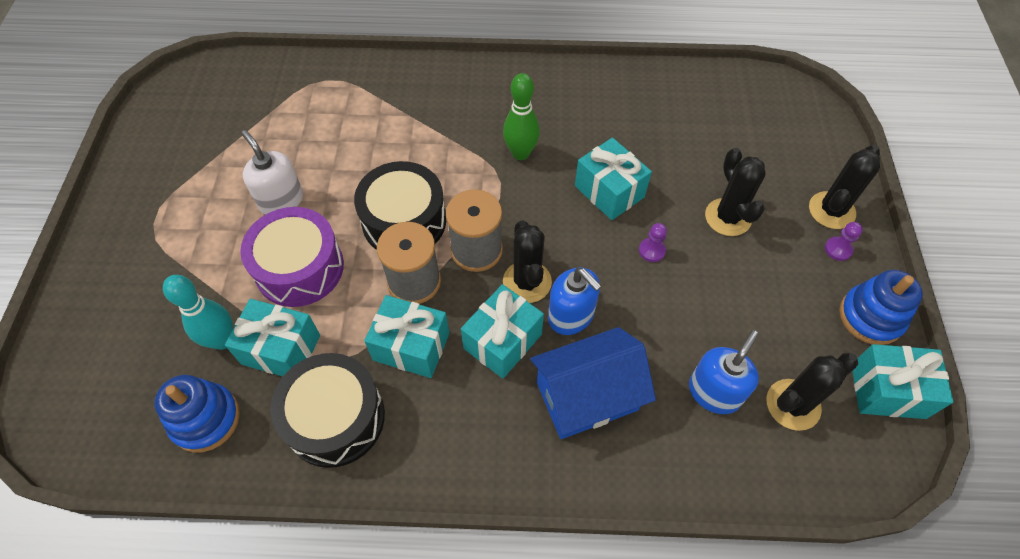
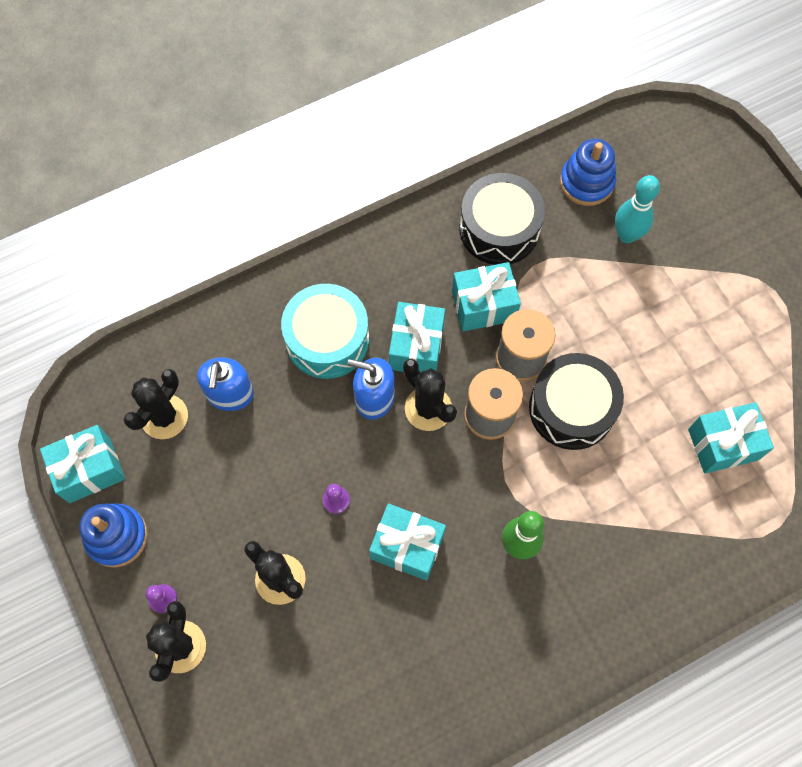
camera: 150 degrees right, 10 degrees up
turquoise gift [225,299,320,376] -> turquoise gift moved to [688,402,774,474]
purple drum [240,207,344,307] -> none
white soap dispenser [241,130,303,215] -> none
blue house [530,327,656,439] -> turquoise drum [281,284,369,379]

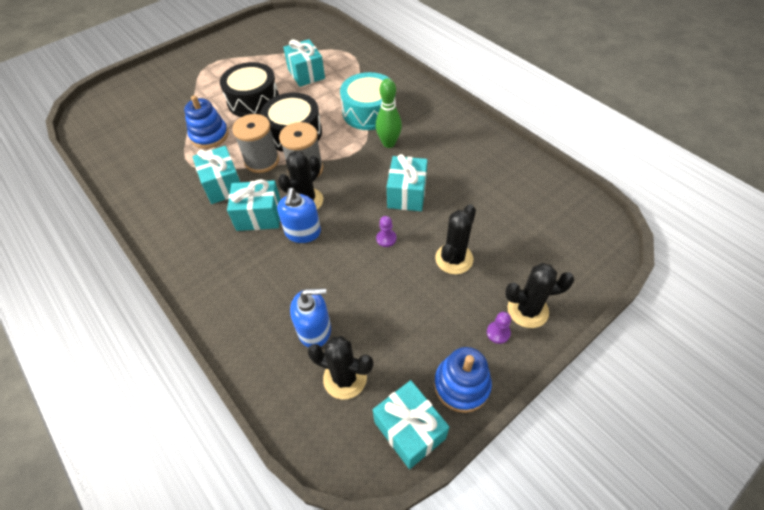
camera: 100 degrees left, 15 degrees down
turquoise drum [281,284,369,379] -> turquoise drum moved to [340,72,396,130]
black drum [459,173,545,265] -> black drum moved to [220,62,279,117]
blue stacking toy [560,139,616,206] -> blue stacking toy moved to [184,95,229,149]
turquoise bowling pin [615,175,660,243] -> none

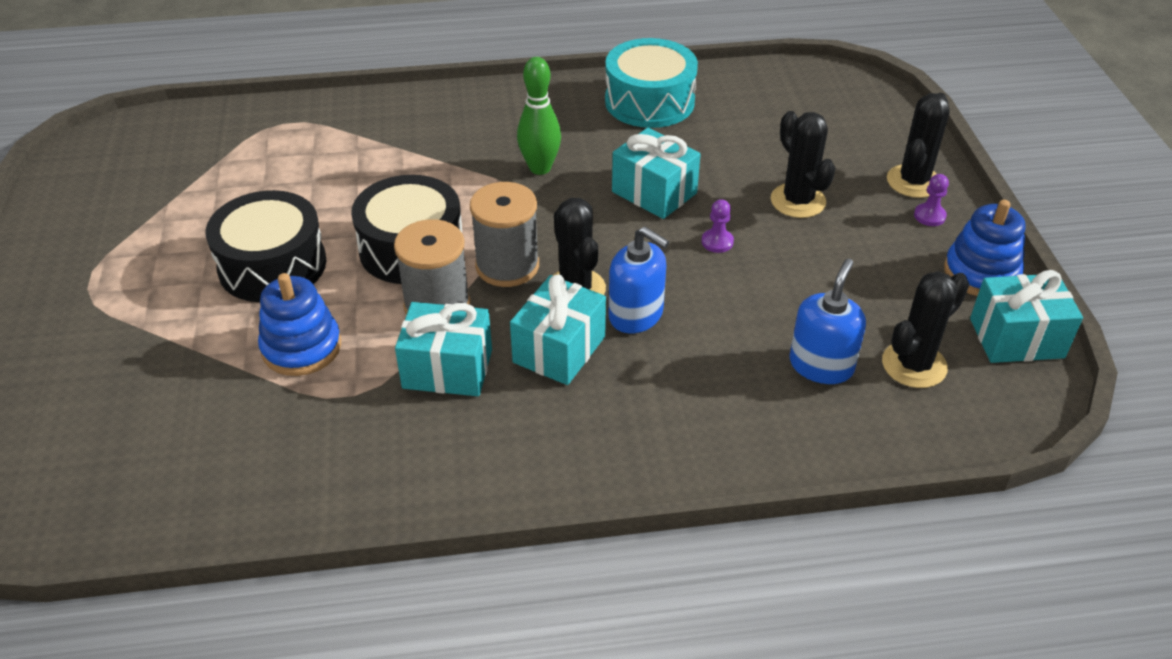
camera: 60 degrees left, 10 degrees down
turquoise gift [283,39,325,87] -> none
turquoise drum [340,72,396,130] -> turquoise drum moved to [605,38,698,128]

